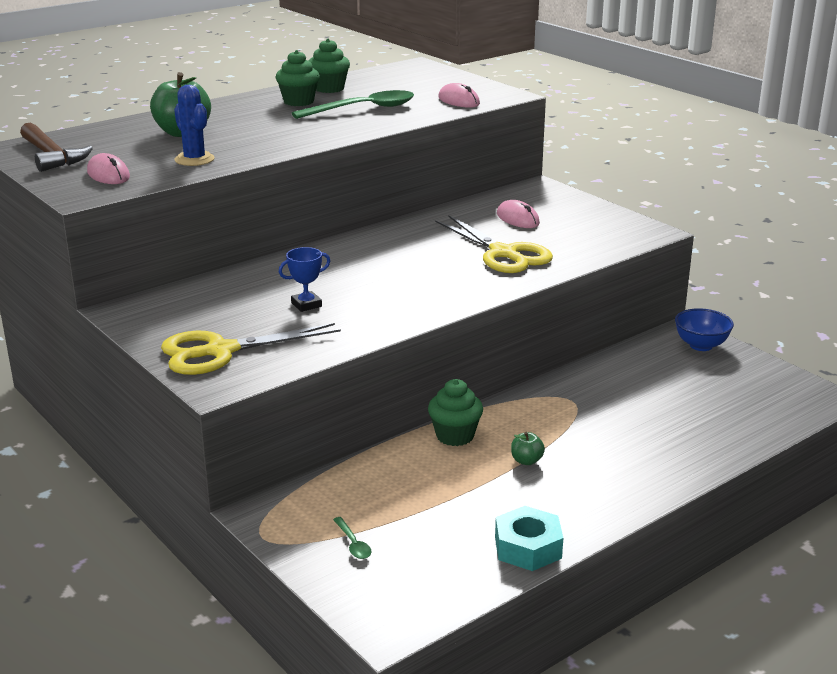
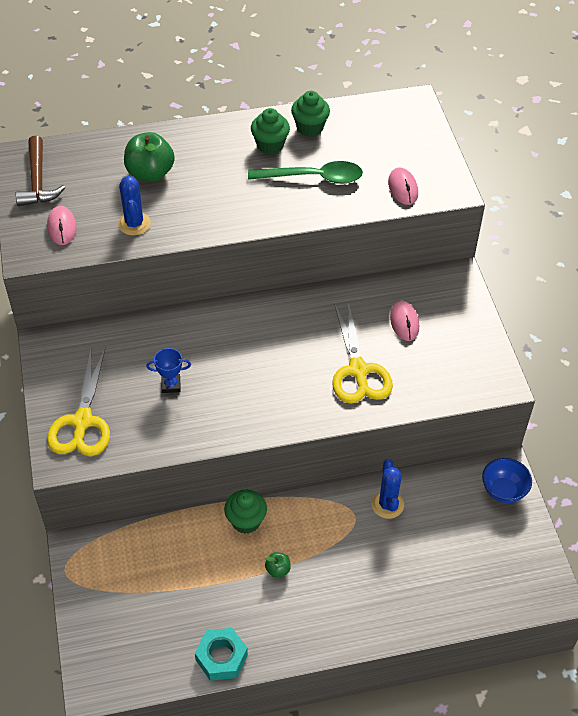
camera: 25 degrees right, 25 degrees up
yellow scissors [161,323,341,375] -> yellow scissors turned 90 degrees counterclockwise [47,349,110,456]
green spoon [333,517,372,559] -> none
none -> blue cactus [371,459,404,519]

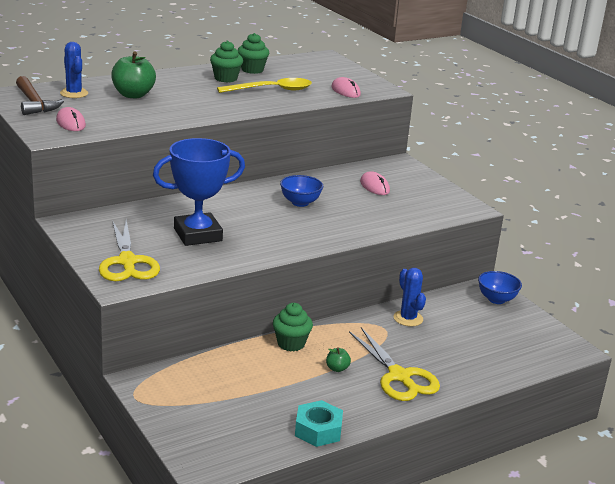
camera: 20 degrees left, 25 degrees down
blue cactus [118,176,151,235] -> blue cactus moved to [60,42,88,98]
blue trophy [146,348,191,393] -> blue trophy [153,138,245,246], size x2.29
green spoon [248,161,363,184] -> yellow spoon [217,78,312,93]
yellow scissors [332,302,393,404] -> yellow scissors moved to [349,327,440,401]
none -> blue bowl [280,175,323,207]

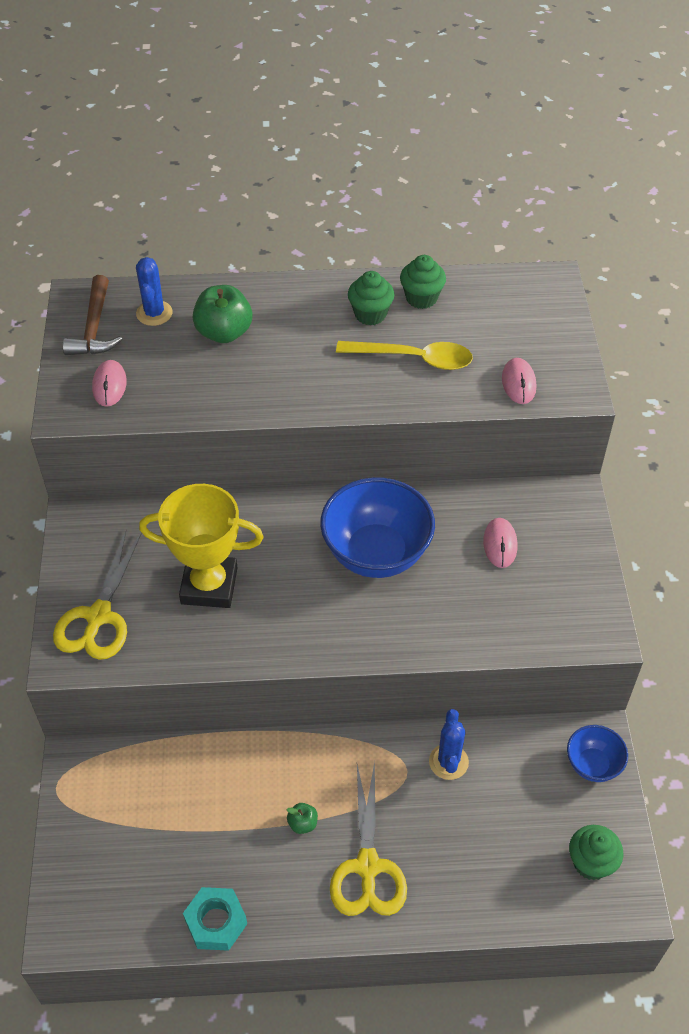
camera: 30 degrees right, 25 degrees up
blue trophy [153,138,245,246] -> yellow trophy [139,484,264,608]
green cupcake [273,303,313,351] -> green cupcake moved to [569,825,623,880]
blue bowl [280,175,323,207] -> blue bowl [320,477,435,578], size x1.91

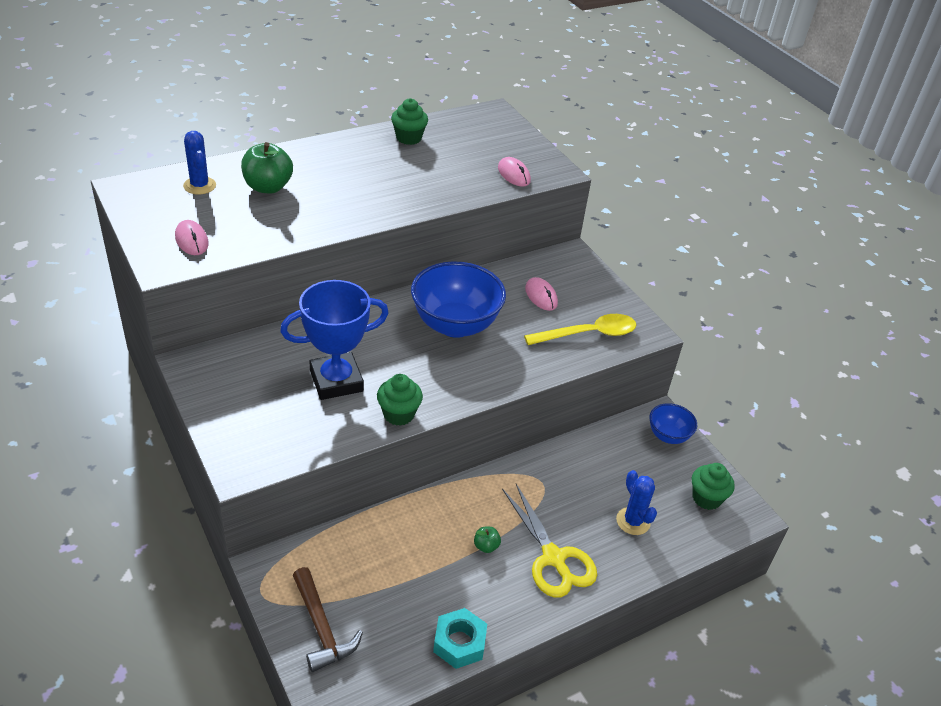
camera: 30 degrees left, 10 degrees down
yellow scissors [53,531,142,660] -> none
brown hammer [63,275,122,355] -> brown hammer moved to [293,567,363,672]
yellow trophy [139,484,264,608] -> blue trophy [280,280,389,400]
yellow spoon [336,341,473,370] -> yellow spoon moved to [524,314,636,345]
green cupcake [348,271,394,325] -> green cupcake moved to [377,374,423,426]
blue cactus [429,709,469,780] -> blue cactus moved to [616,470,657,535]

